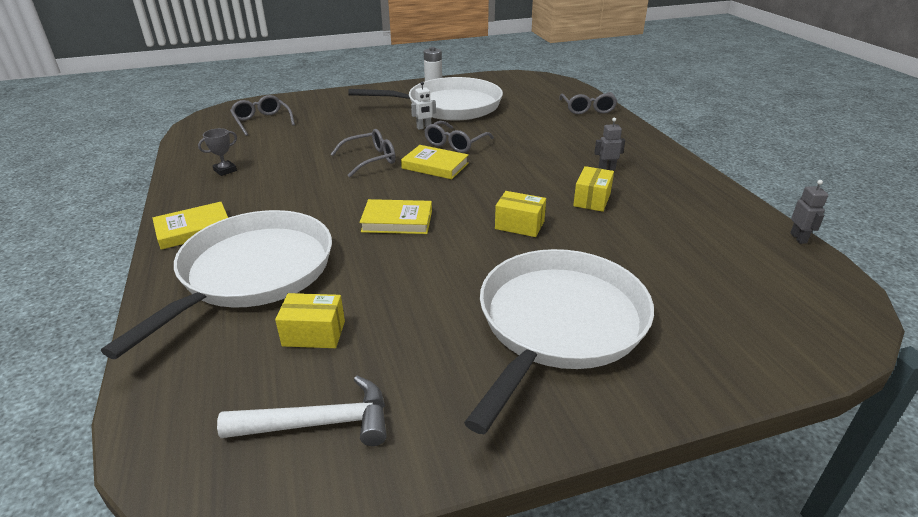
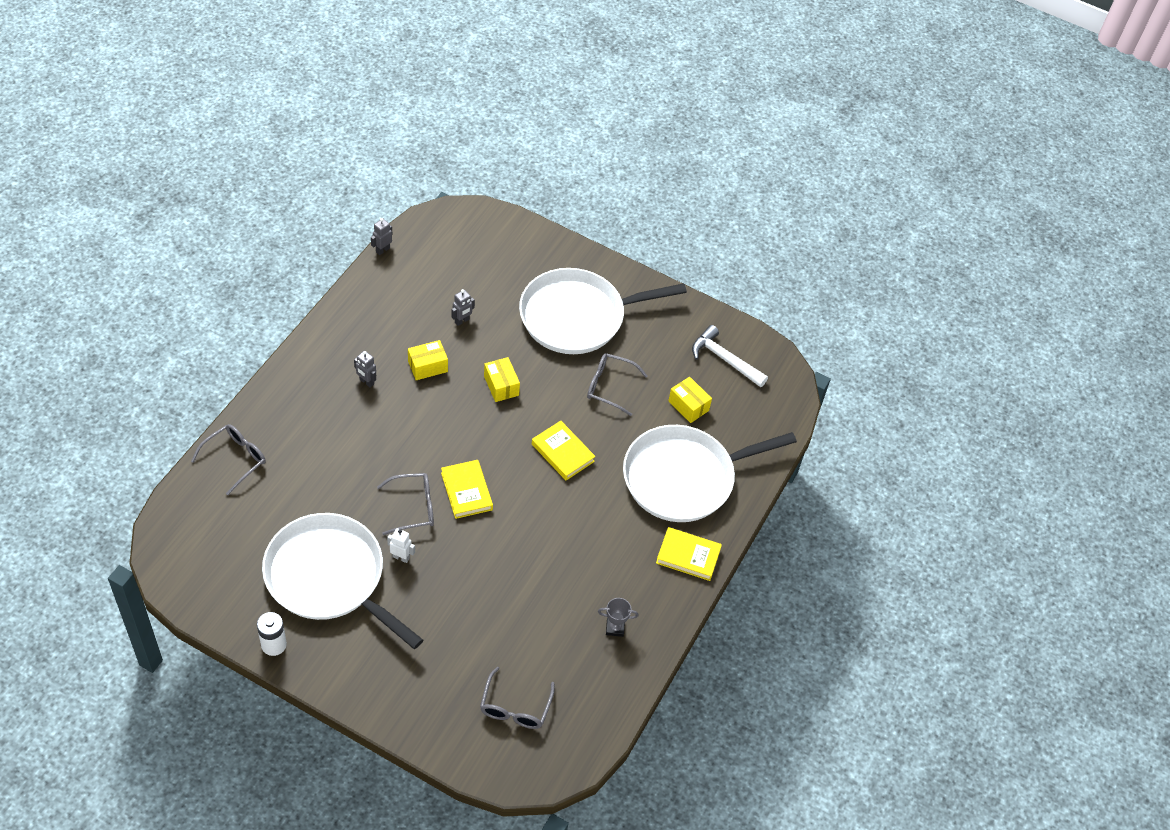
camera: 140 degrees left, 20 degrees up
grey glasses [331,129,396,177] -> grey glasses moved to [587,353,648,416]
none -> grey robot [451,289,475,326]

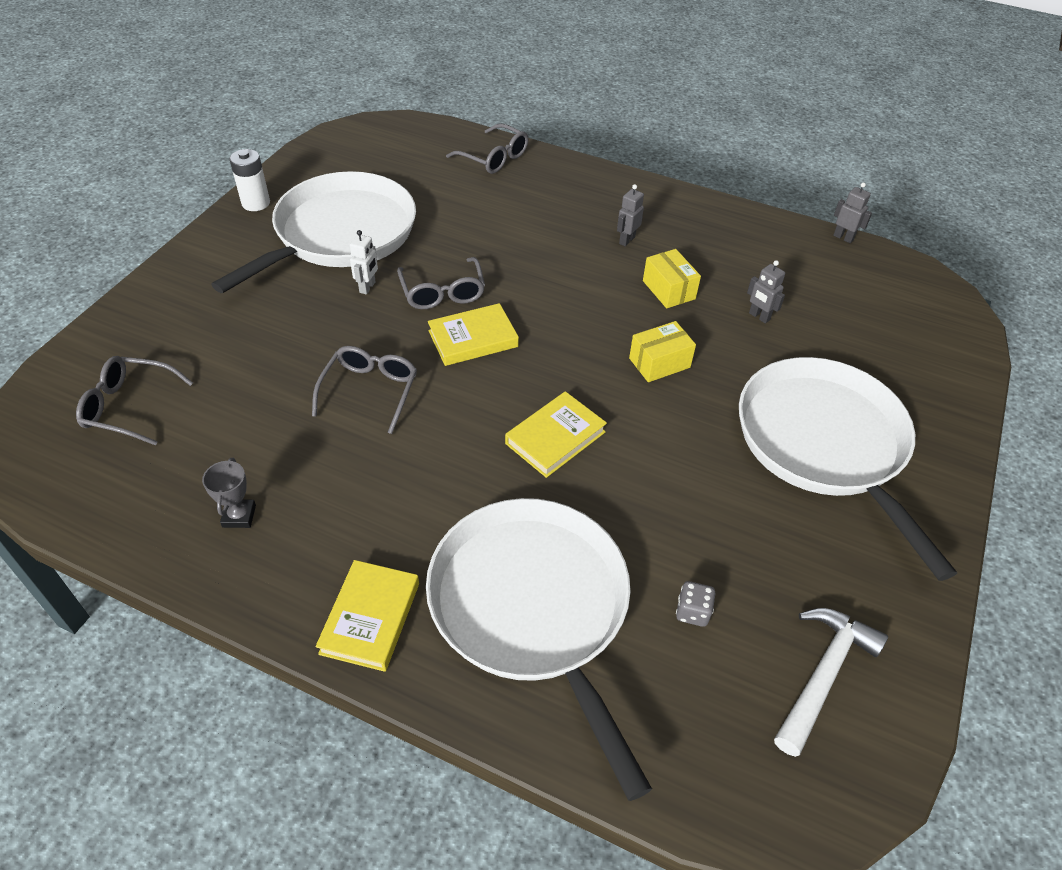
camera: 90 degrees right, 5 degrees down
grey glasses [587,353,648,416] -> grey glasses moved to [312,346,417,434]
yellow box [668,377,712,423] -> grey dice [676,581,715,627]

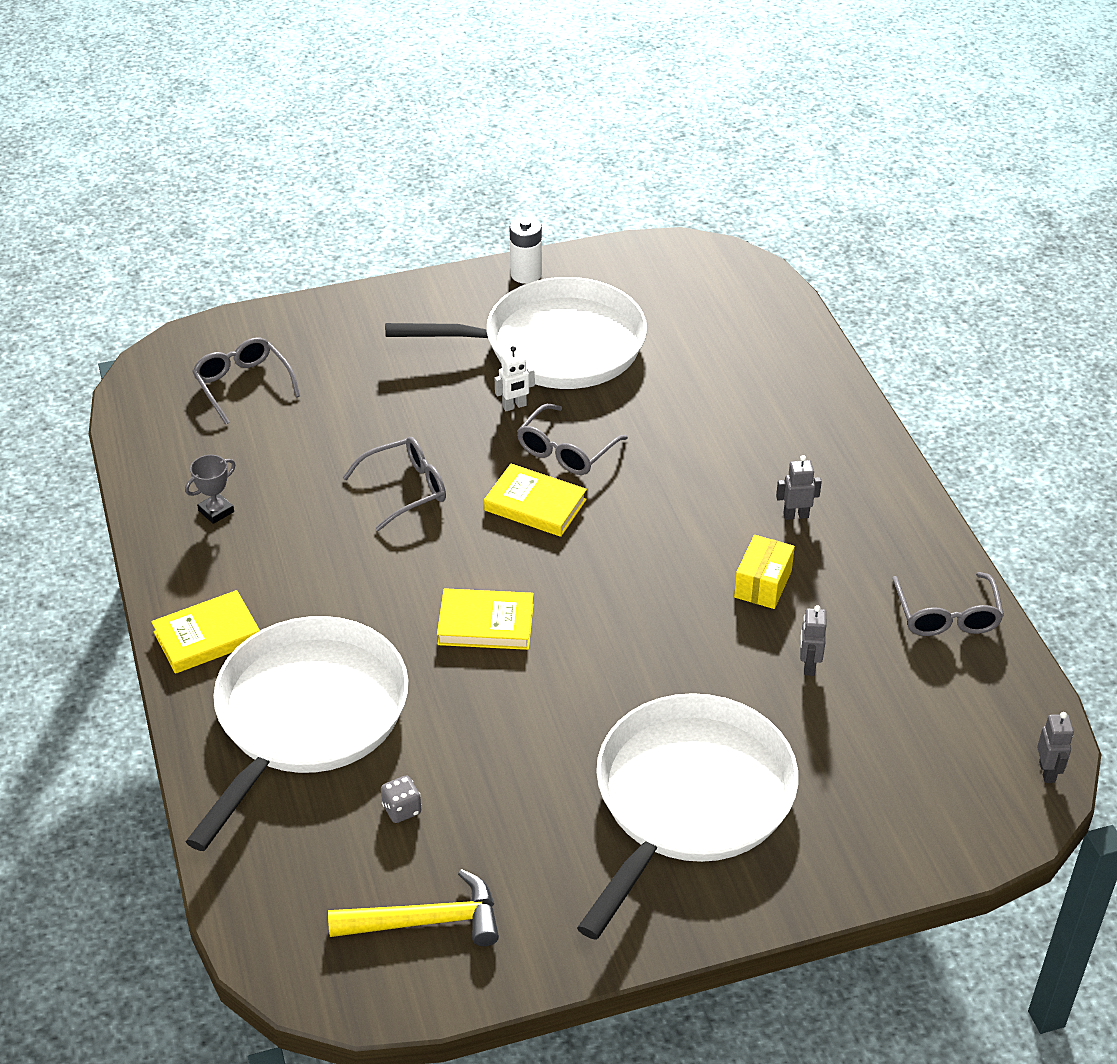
camera: 50 degrees right, 5 degrees down
grey glasses [446,123,528,174] -> grey glasses moved to [892,572,1004,636]
yellow box [629,321,696,382] -> none
white hammer [774,608,888,757] -> yellow hammer [328,869,499,946]
grey robot [833,183,872,243] -> grey robot moved to [1037,712,1074,783]

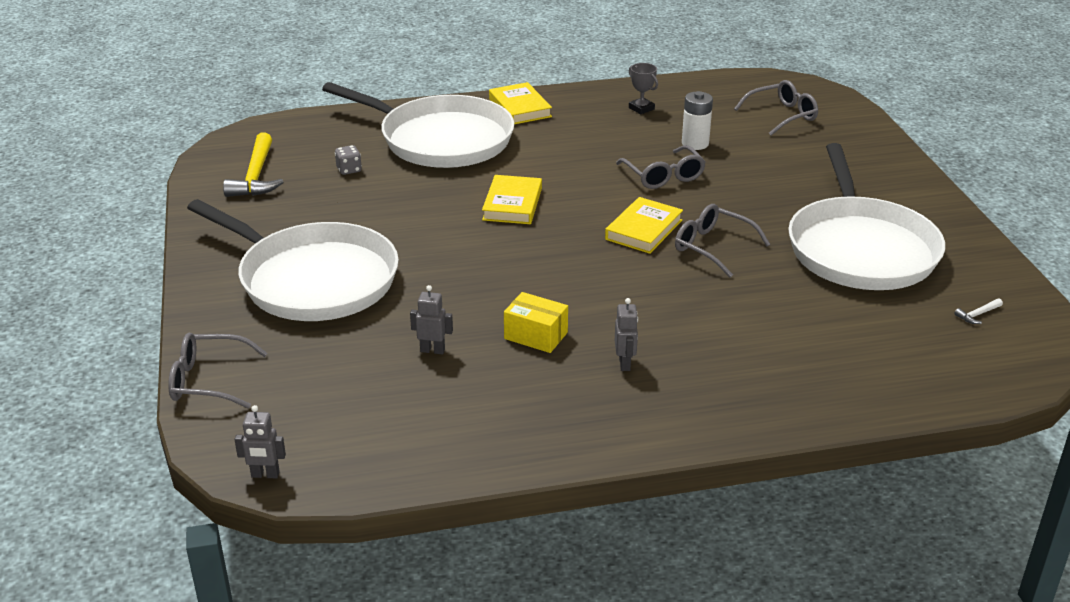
camera: 95 degrees right, 10 degrees down
white robot [495,346,535,411] -> none
white battery [510,217,542,284] -> white battery moved to [682,91,713,150]
grey glasses [892,572,1004,636] -> grey glasses moved to [168,332,267,408]
none -> white hammer [954,298,1003,324]

